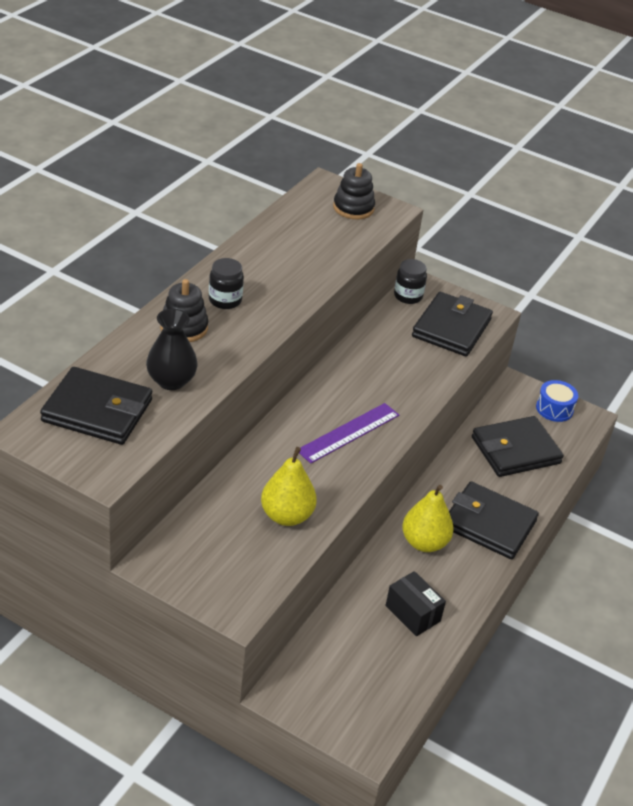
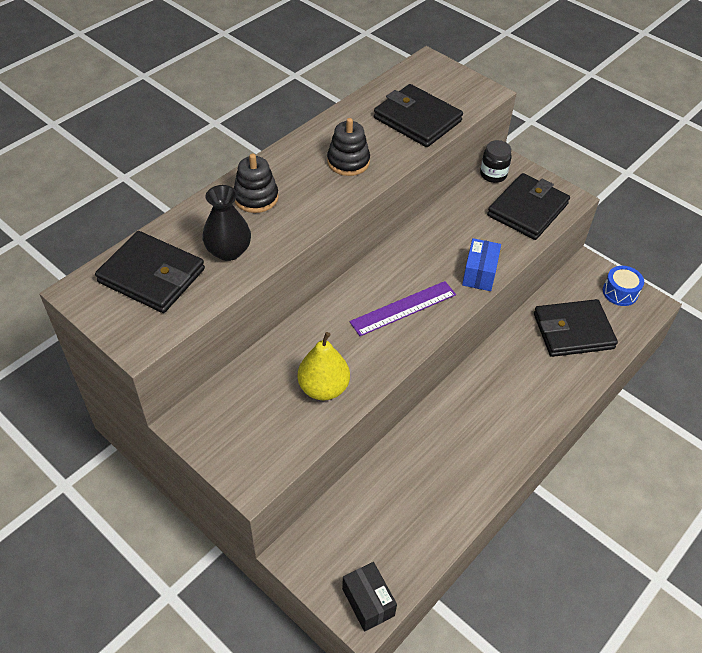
camera: 15 degrees right, 10 degrees up
black jar [209,258,244,309] -> none
black stacking toy [333,163,375,219] -> black stacking toy moved to [327,118,370,176]
black box [385,571,446,636] -> black box moved to [342,562,397,632]
yellow pear [402,485,454,552] -> none
black wallet [449,481,539,559] -> black wallet moved to [374,84,463,147]
none -> blue box [462,238,501,291]

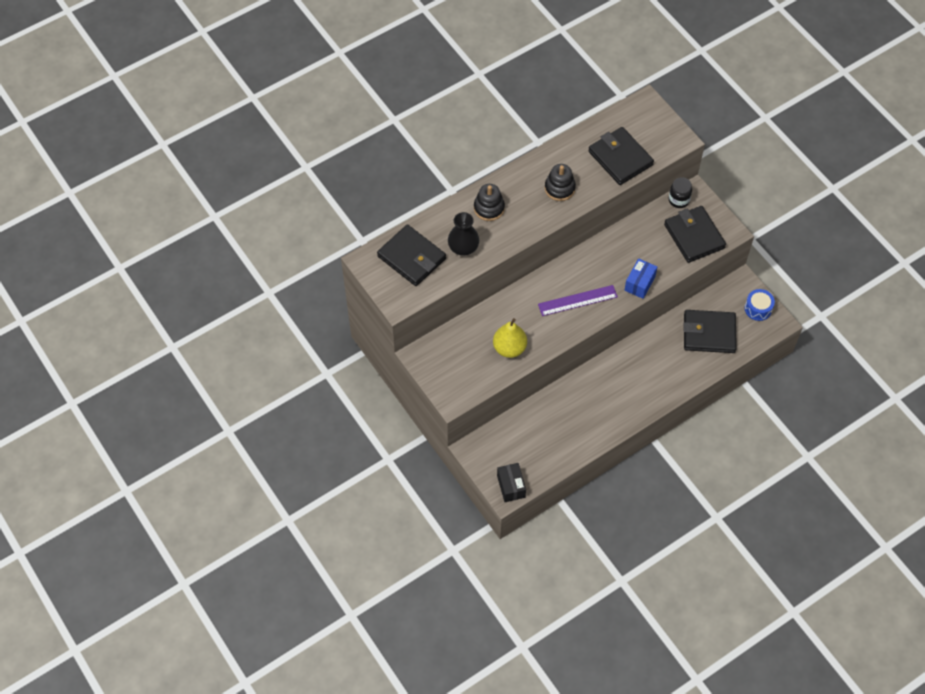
camera: 15 degrees right, 10 degrees up
black wallet [487,173,570,240] -> black wallet turned 75 degrees counterclockwise [664,206,726,263]

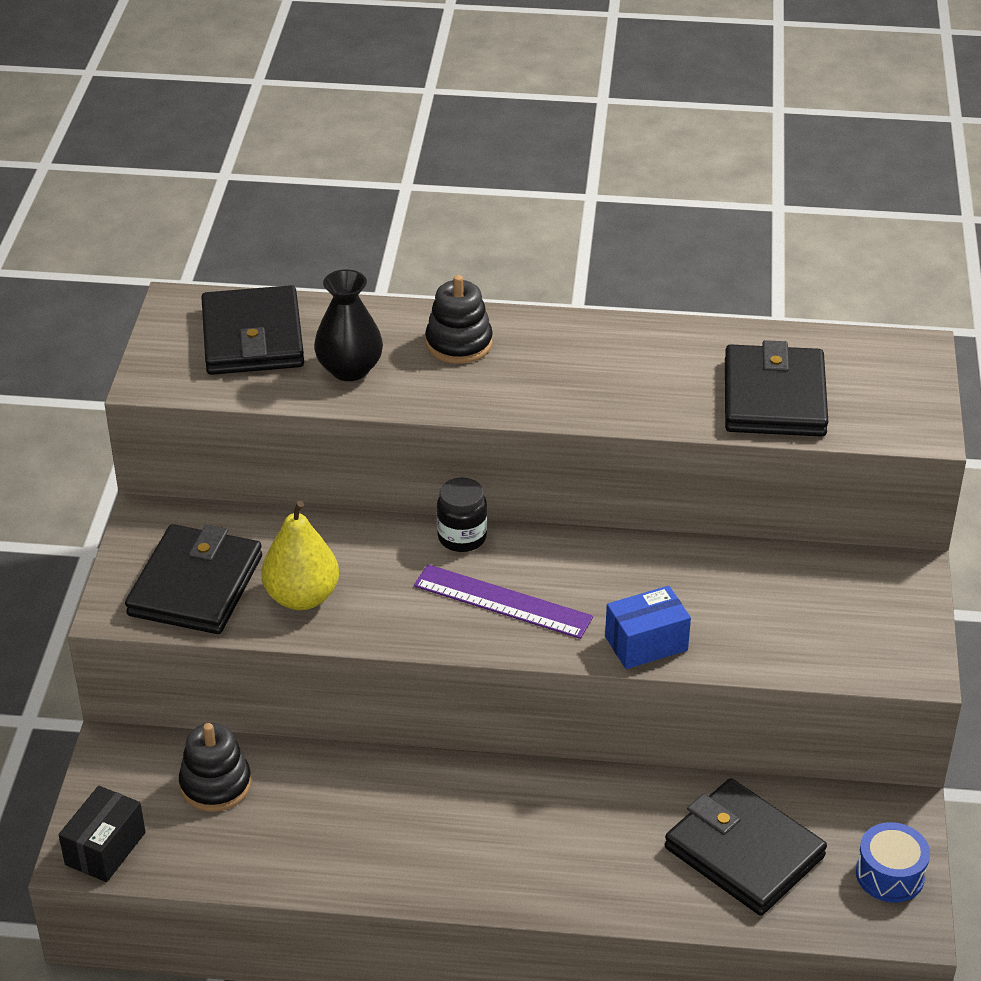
camera: 40 degrees right, 20 degrees down
black stacking toy [545,164,576,201] -> black stacking toy moved to [179,723,252,812]
black wallet [664,206,726,263] -> black wallet moved to [125,524,262,634]
black jar [669,177,692,208] -> black jar moved to [437,478,487,552]

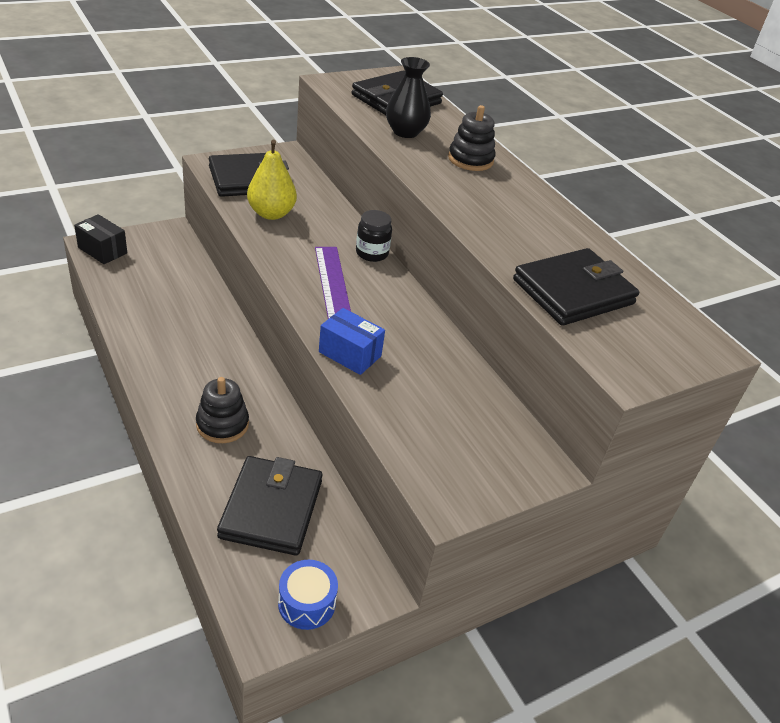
camera: 50 degrees right, 0 degrees up
black box [59,786,146,882] -> black box turned 45 degrees clockwise [74,214,127,264]
black stacking toy [179,723,252,812] -> black stacking toy moved to [196,377,249,443]

